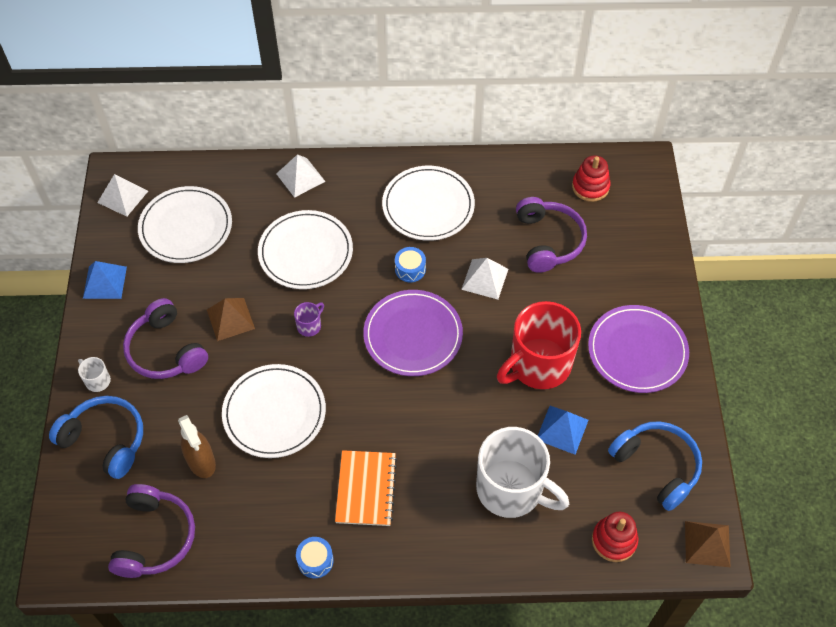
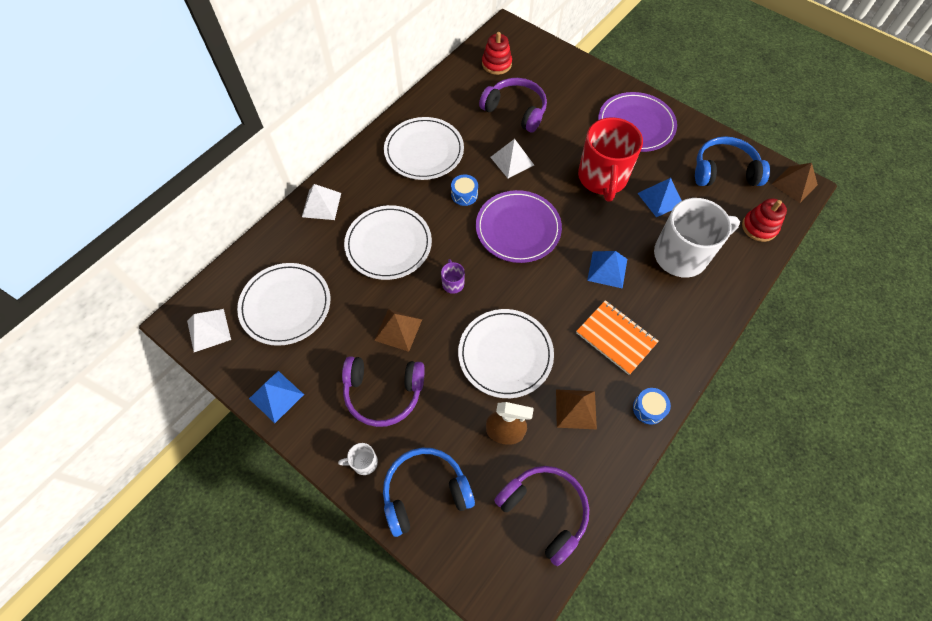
camera: 50 degrees left, 5 degrees up
none -> brown pyramid [556,389,597,429]
none -> blue pyramid [587,251,627,289]

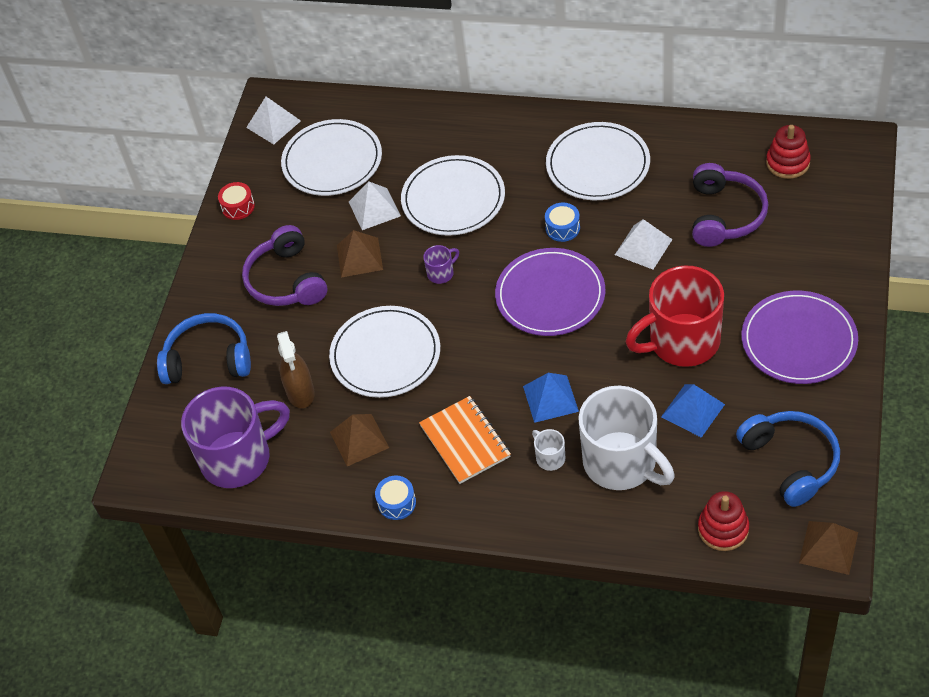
camera: 70 degrees right, 10 degrees down
blue pyramid [249,371,304,423] -> red drum [218,182,255,220]
white pyramid [302,184,341,220] -> white pyramid moved to [349,181,401,230]
white mug [338,443,378,475] -> white mug moved to [532,429,565,471]
blue headphones [383,448,475,537] -> blue headphones turned 45 degrees counterclockwise [157,313,251,384]
purple headphones [494,466,589,566] -> purple mug [181,387,290,488]
orange notebook [576,300,659,375] -> orange notebook turned 45 degrees counterclockwise [419,396,511,484]

